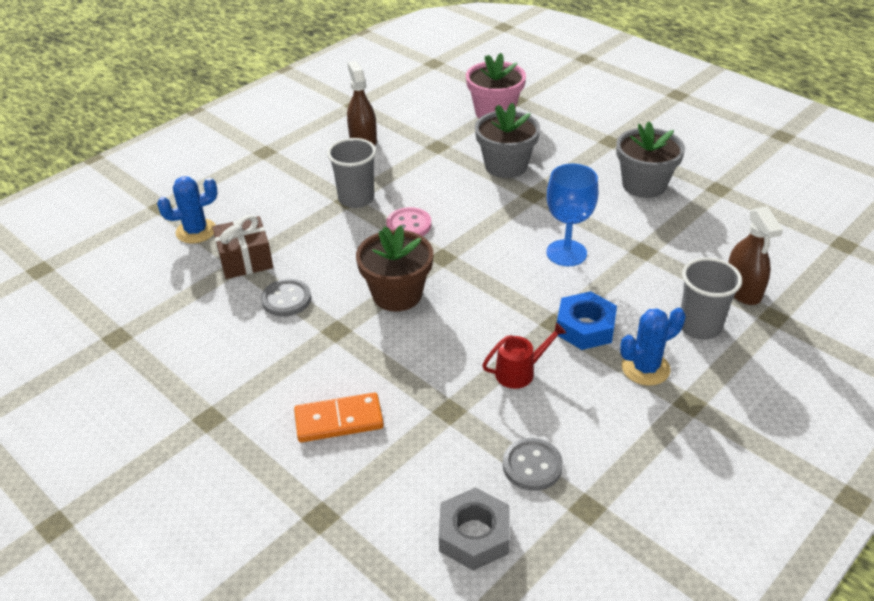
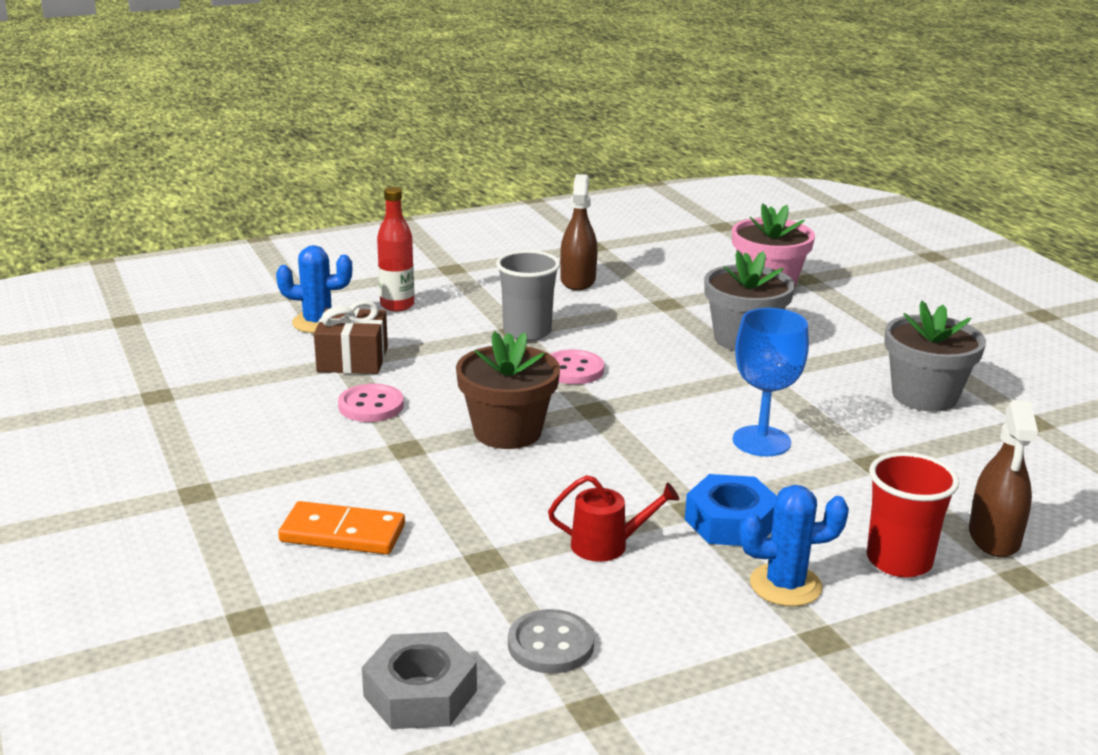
camera: 20 degrees right, 15 degrees down
grey button [261,279,311,317] -> pink button [338,384,404,422]
grey cup [681,258,742,340] -> red cup [867,452,959,577]
none -> red bottle [377,187,414,311]

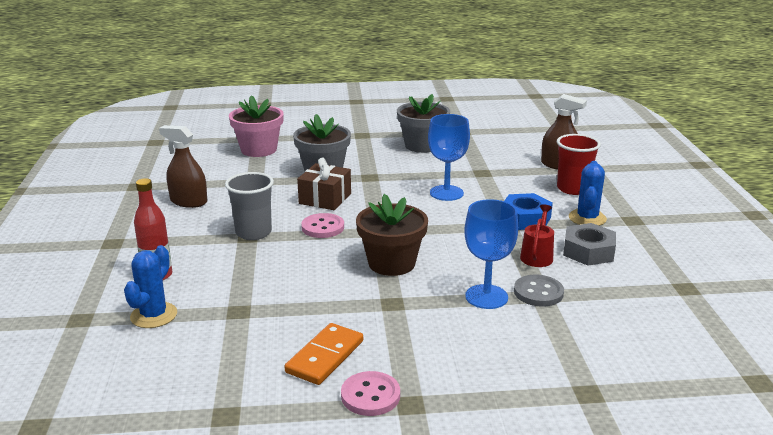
camera: 70 degrees left, 0 degrees up
orange domino [278,501,405,555] -> orange domino moved to [285,323,363,385]
brown gift [314,300,388,374] -> brown gift moved to [297,157,351,210]
pink button [338,384,404,422] -> pink button moved to [341,371,400,416]
grey nut [362,632,477,729] -> grey nut moved to [563,223,616,266]
grey button [508,609,594,673] -> grey button moved to [514,275,564,306]
none -> blue goblet [464,199,518,309]

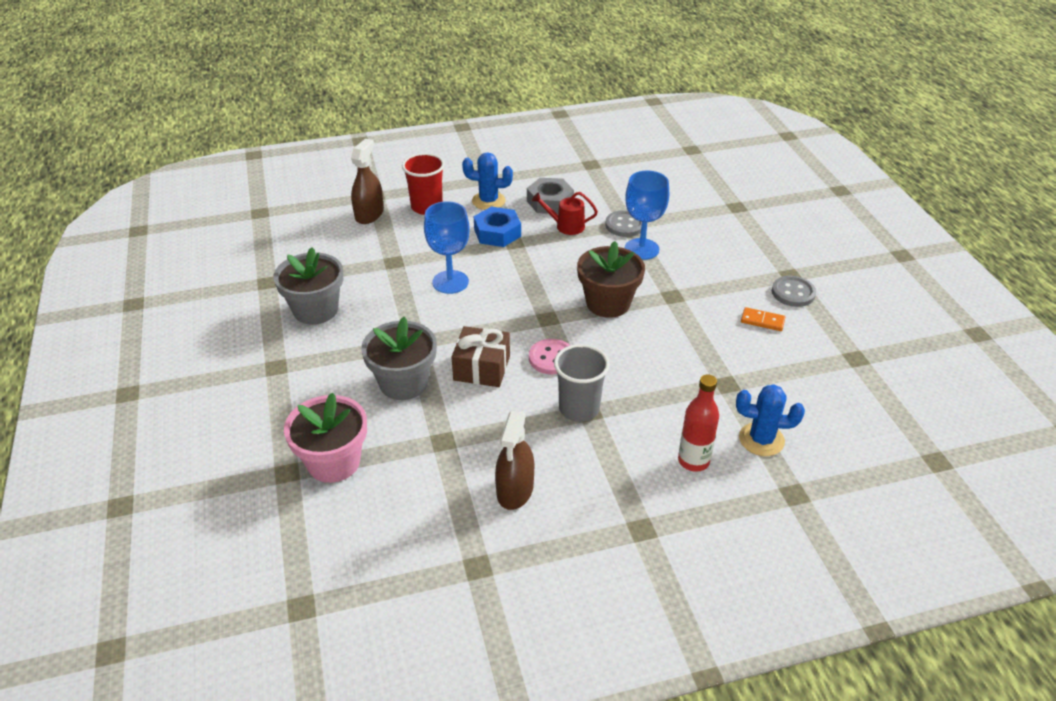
camera: 100 degrees left, 15 degrees up
orange domino [285,323,363,385] -> orange domino [741,307,785,331], size x0.62
pink button [341,371,400,416] -> grey button [772,276,816,307]

